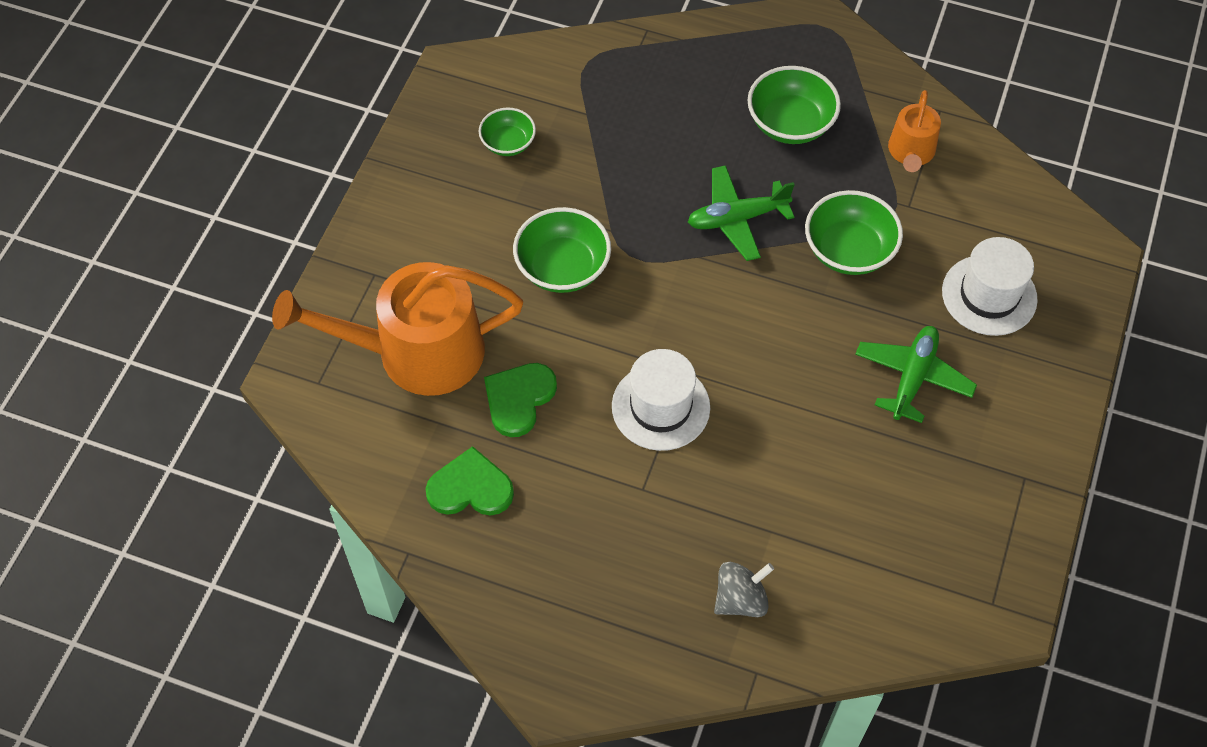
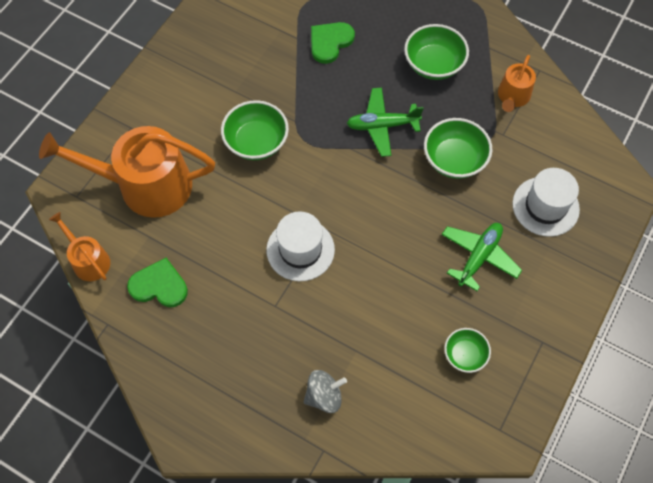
camera: 10 degrees right, 5 degrees up
green bowl [479,108,536,156] -> green bowl moved to [444,328,491,373]
green heart [484,363,557,437] -> green heart moved to [311,22,355,64]
none -> orange watering can [49,212,110,281]

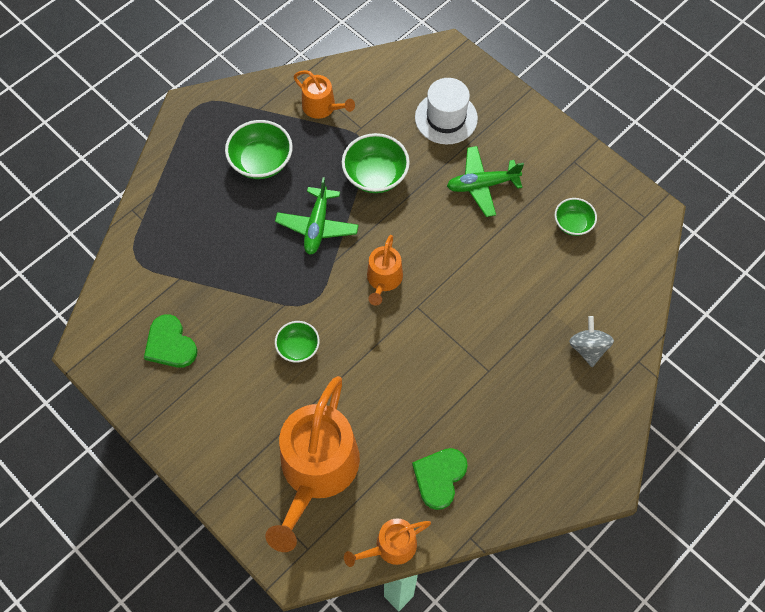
camera: 75 degrees left, 0 degrees up
green bowl [221,100,289,160] -> green bowl [275,321,320,362], size x0.62
white hat [266,211,335,281] -> none
green heart [311,22,355,64] -> green heart moved to [144,314,197,368]
green plane [442,223,522,291] -> green plane turned 60 degrees counterclockwise [447,146,524,217]
none -> orange watering can [367,235,403,306]

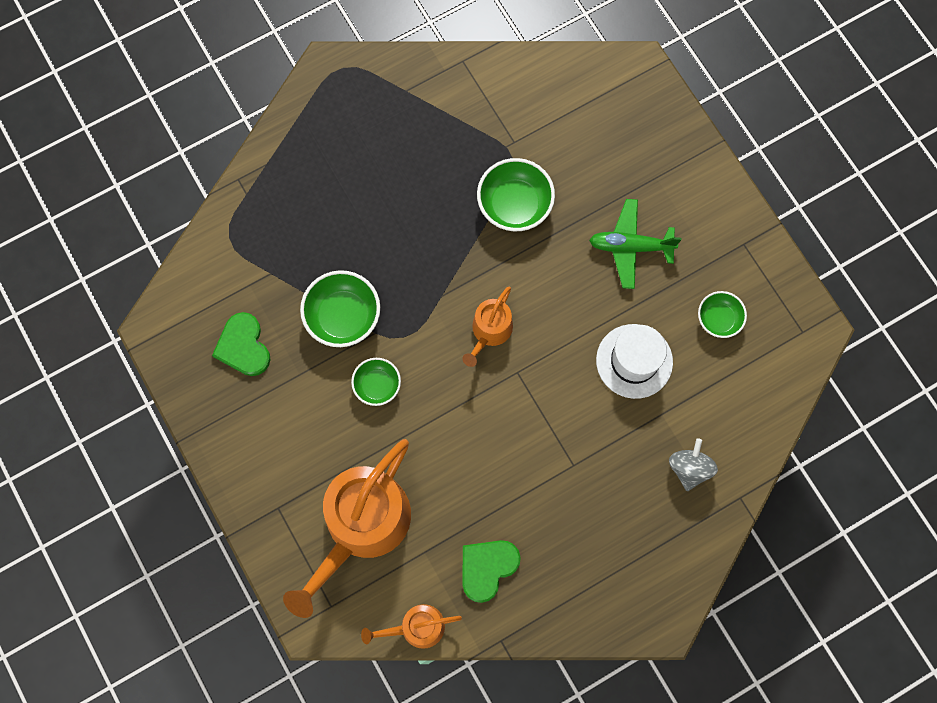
camera: 15 degrees right, 10 degrees up
green bowl [225,120,293,179] -> green bowl moved to [300,270,380,347]
green plane [275,177,359,255] -> none
orange watering can [293,70,355,119] -> none
white hat [415,78,478,145] -> white hat moved to [596,324,673,399]

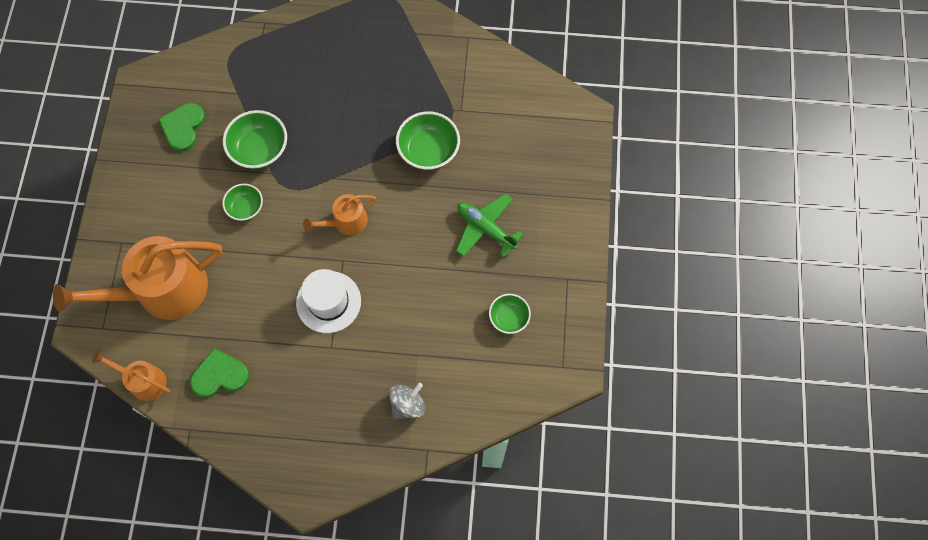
camera: 35 degrees right, 5 degrees down
white hat [596,324,673,399] -> white hat moved to [296,269,361,333]

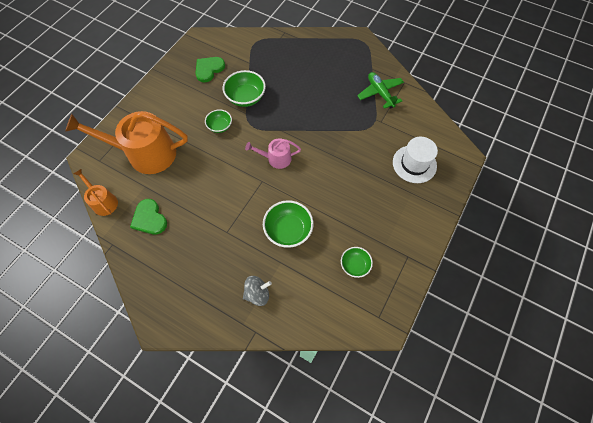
camera: 25 degrees right, 5 degrees down
green heart [190,348,249,397] -> green heart turned 135 degrees counterclockwise [130,199,167,234]
white hat [296,269,361,333] -> white hat moved to [393,137,438,183]
orange watering can [303,194,376,235] -> pink watering can [245,138,301,169]
green bowl [396,111,460,170] -> green bowl moved to [263,200,314,248]
green plane [456,194,524,257] -> green plane moved to [357,72,404,109]

